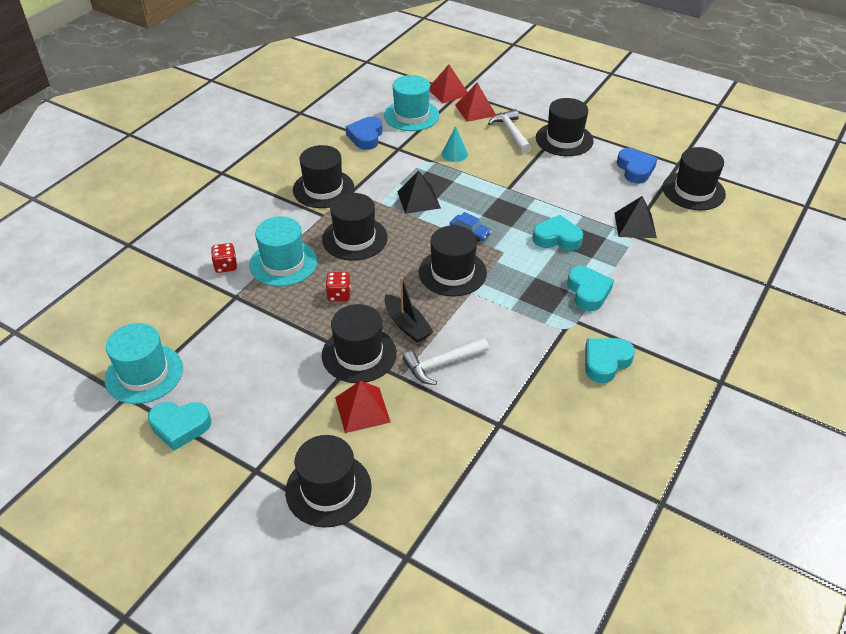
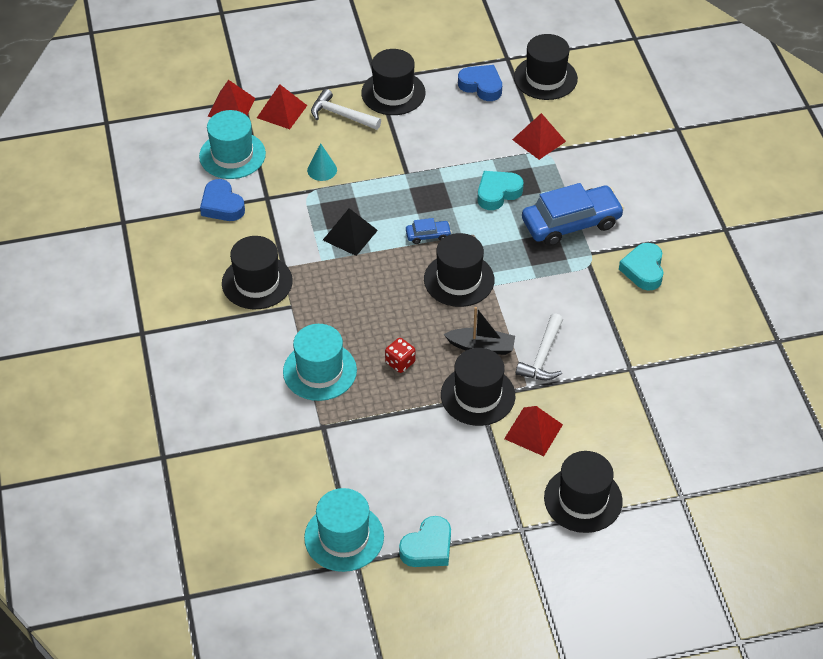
camera: 45 degrees left, 5 degrees up
red dice [211,243,237,273] -> none
black hat [322,193,388,261] -> none
turquoise heart [567,266,614,311] -> blue car [522,183,624,246]
black pyramid [614,196,657,238] -> red pyramid [512,113,566,160]

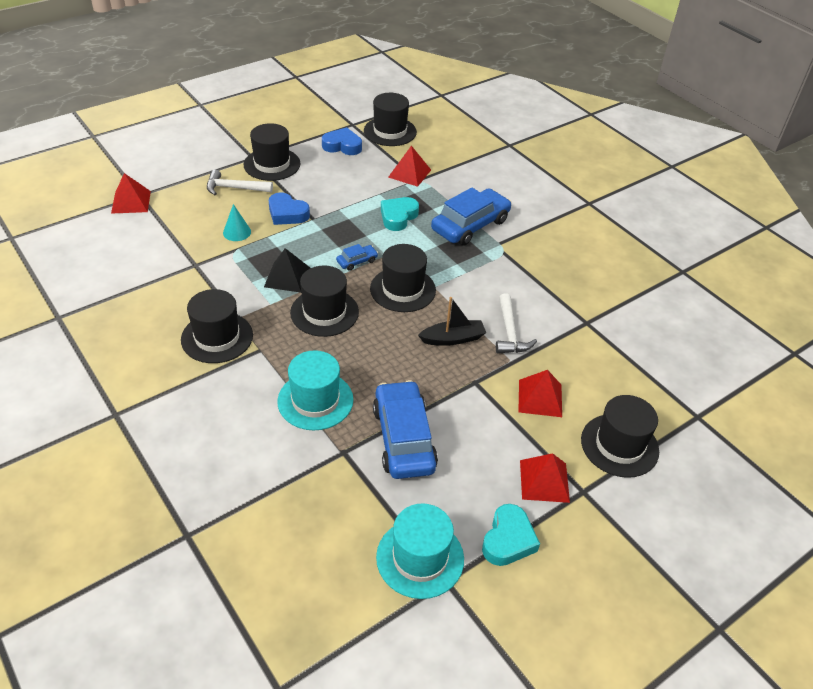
camera: 25 degrees left, 5 degrees down
turquoise hat [199,110,266,179] -> none
blue heart [200,179,245,221] -> blue heart moved to [269,193,310,225]
red pyramid [257,84,307,129] -> red pyramid moved to [520,453,570,503]
red dice [385,338,415,373] -> none
black hat [441,348,515,426] -> black hat moved to [290,266,359,337]
turquoise heart [619,243,664,291] -> none
none -> blue car [373,380,438,479]

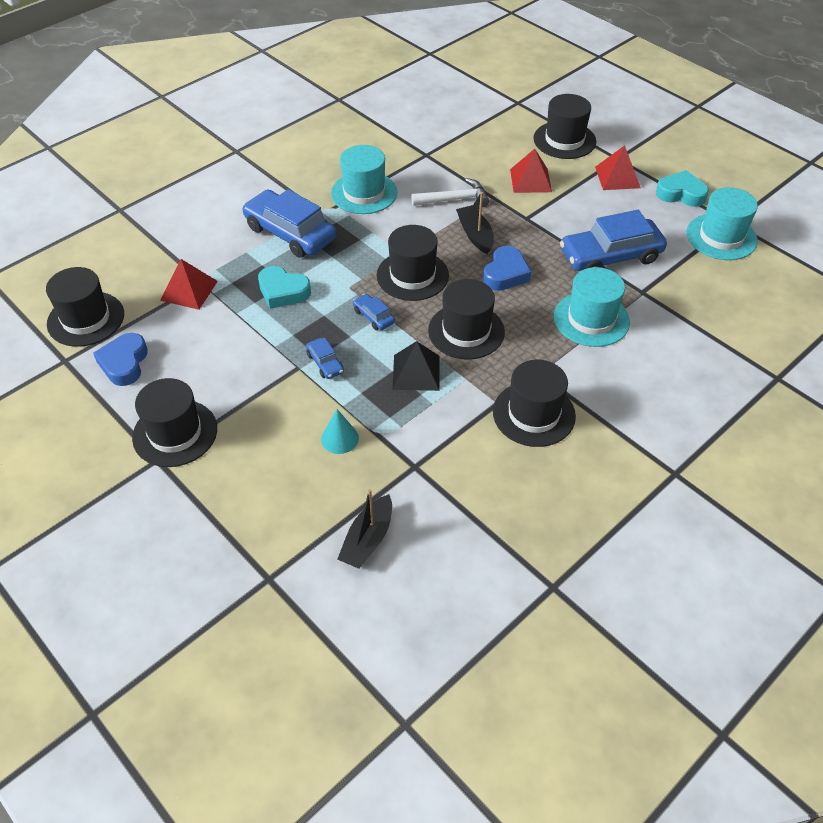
camera: 95 degrees left, 5 degrees up
red pyramid [111,173,151,214] -> none
white hammer [207,169,273,195] -> none
blue heart [269,193,310,225] -> blue heart moved to [483,246,531,291]
none -> blue car [306,337,344,379]
none -> turquoise hat [331,145,398,214]
none -> black boat [337,489,392,569]

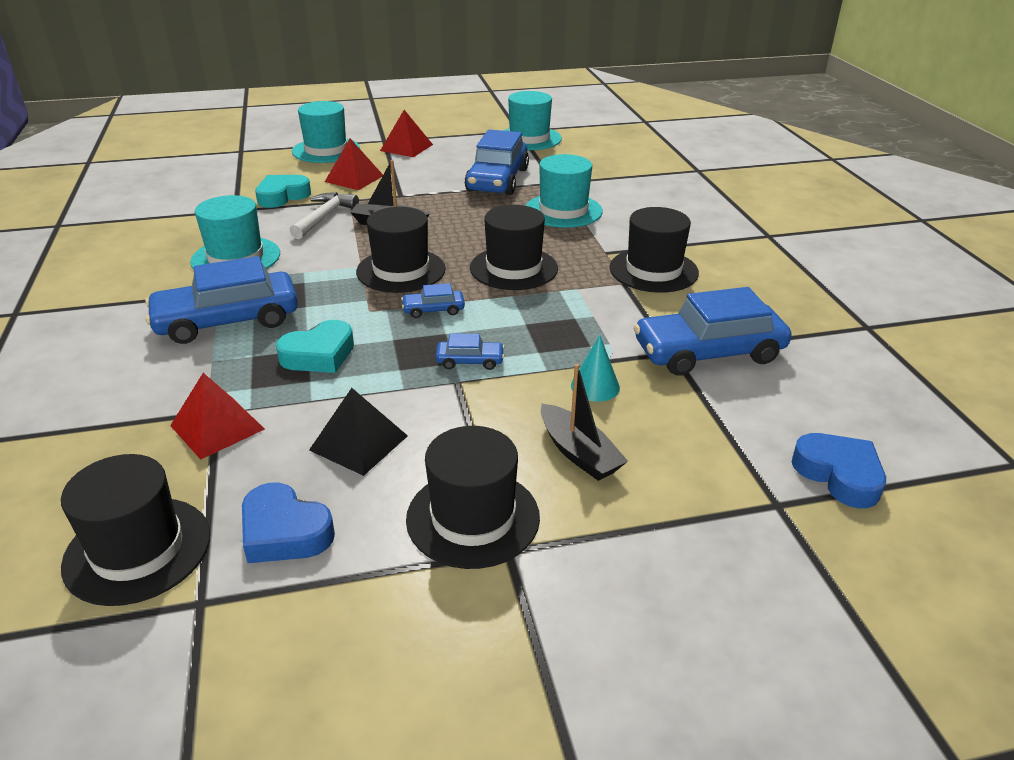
camera: 60 degrees left, 15 degrees down
black boat [337,489,392,569] -> black boat moved to [541,364,628,481]
black pyramid [392,341,440,391] -> black pyramid moved to [309,388,408,476]
blue heart [483,246,531,291] -> blue heart moved to [792,433,886,508]
black hat [533,94,596,159] -> turquoise hat [292,101,360,163]
turquoise heart [656,170,709,207] -> turquoise heart moved to [255,175,311,208]
none -> blue car [634,287,792,376]

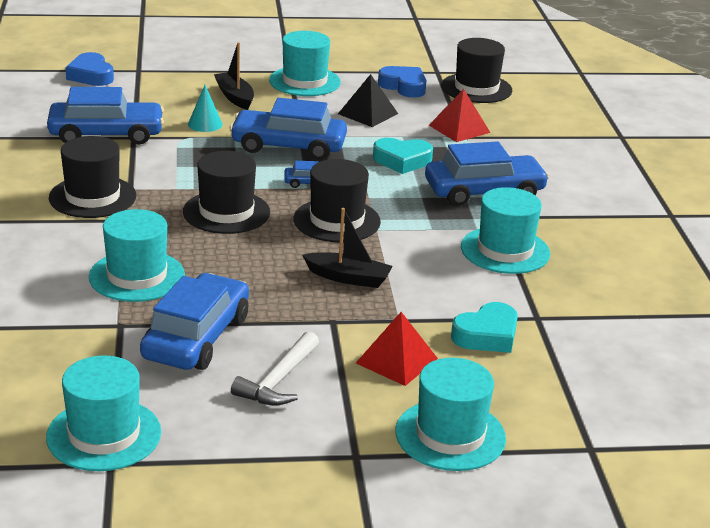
camera: 175 degrees left, 5 degrees down
turquoise heart [276,320,354,373] -> turquoise heart turned 150 degrees counterclockwise [373,138,433,174]
white hammer [290,192,359,239] -> white hammer moved to [231,331,319,405]
red pyramid [380,110,433,157] -> none
black hat [406,426,540,569] -> turquoise hat [269,31,341,96]
blue car [436,333,505,370] -> blue car [229,98,347,160], size x2.22

